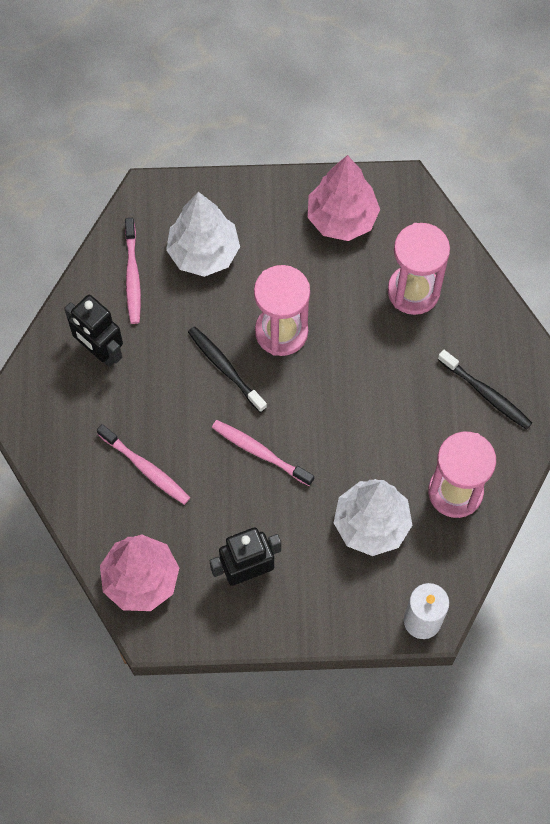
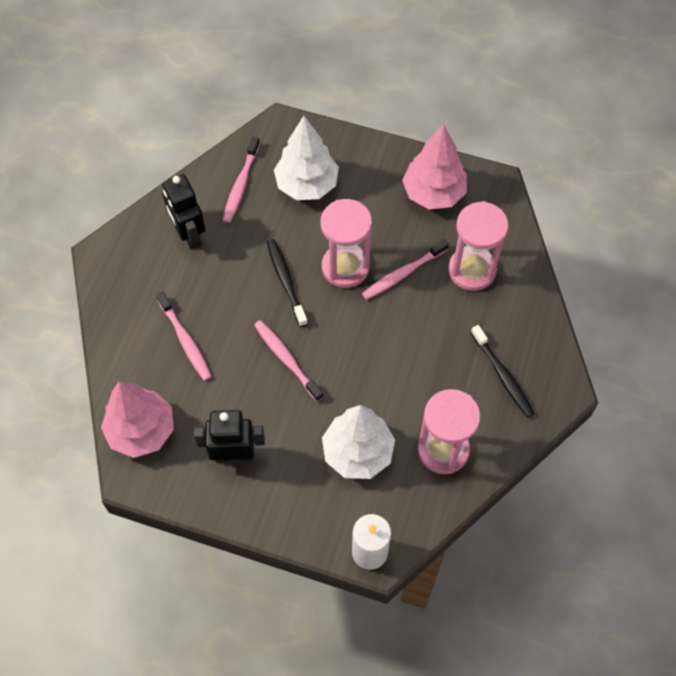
camera: 20 degrees right, 5 degrees down
none -> pink toothbrush [362,239,449,300]

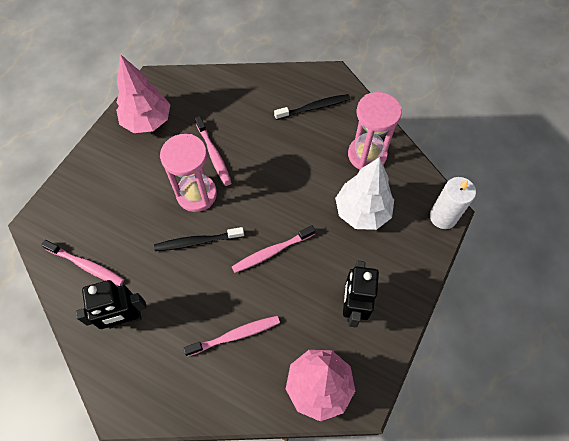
camera: 80 degrees left, 0 degrees up
white tree [274,116,339,200] -> none
pink hourglass [448,201,509,291] -> none

